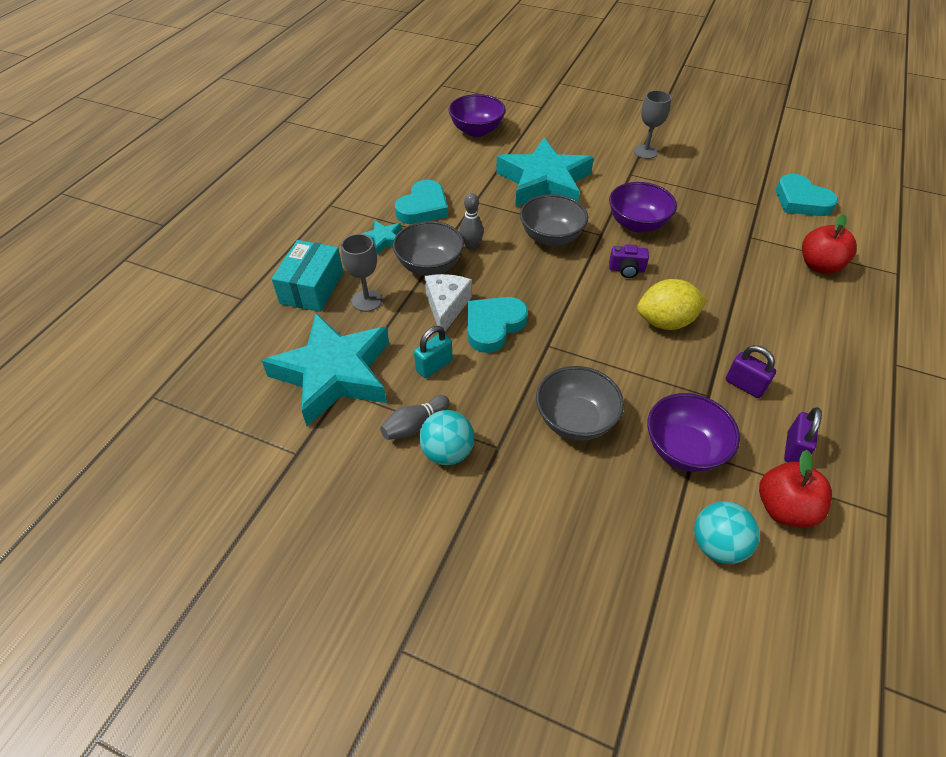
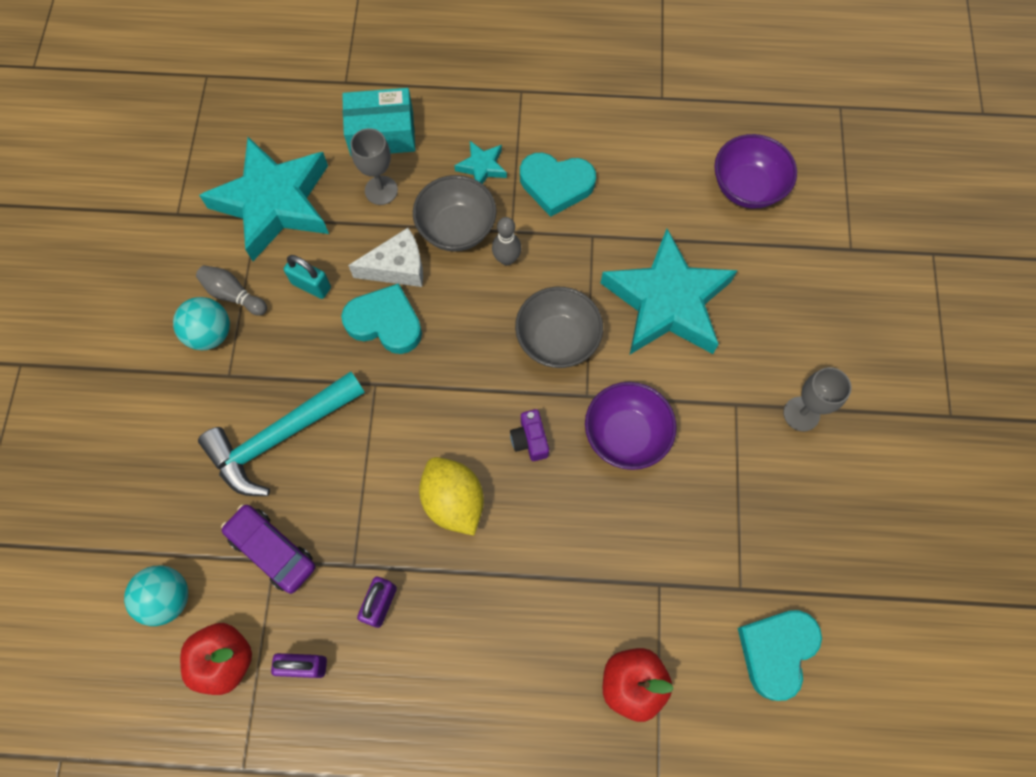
camera: 70 degrees right, 20 degrees up
grey bowl [536,366,624,441] -> turquoise hammer [198,371,365,496]
purple bowl [647,393,740,472] -> purple car [221,504,316,594]

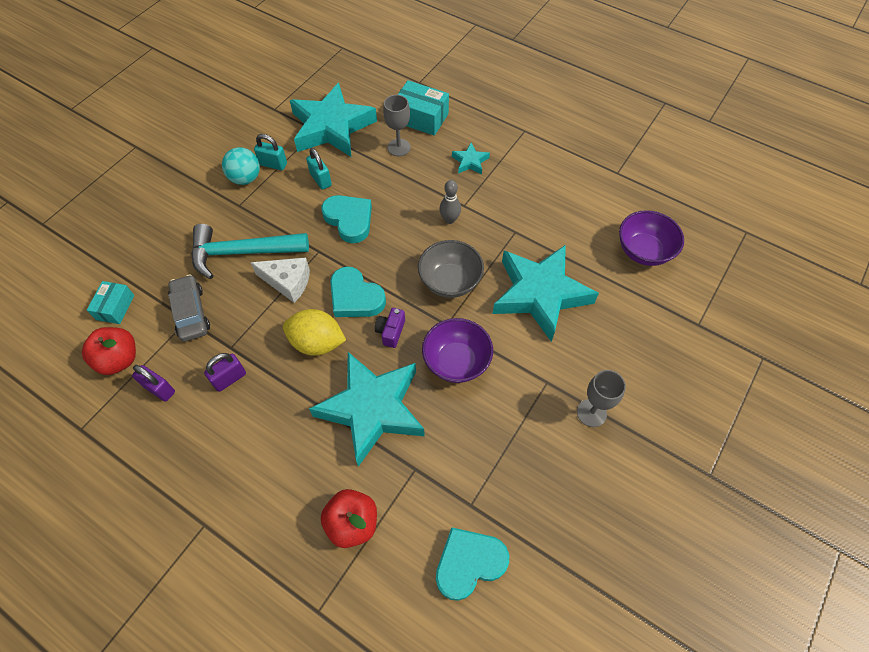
camera: 30 degrees right, 10 degrees down
turquoise ball [124,566,188,626] -> turquoise box [87,281,135,324]
grey bowling pin [196,265,267,316] -> turquoise padlock [254,134,287,170]
purple car [221,504,316,594] -> grey car [168,274,210,342]
white cheese [348,228,423,287] -> white cheese moved to [250,258,310,303]
grey bowl [413,175,497,252] -> none
yellow lemon [419,457,484,535] -> yellow lemon turned 75 degrees counterclockwise [283,309,346,356]
turquoise heart [520,152,596,217] -> turquoise heart moved to [330,267,386,317]
none -> turquoise star [309,352,425,467]

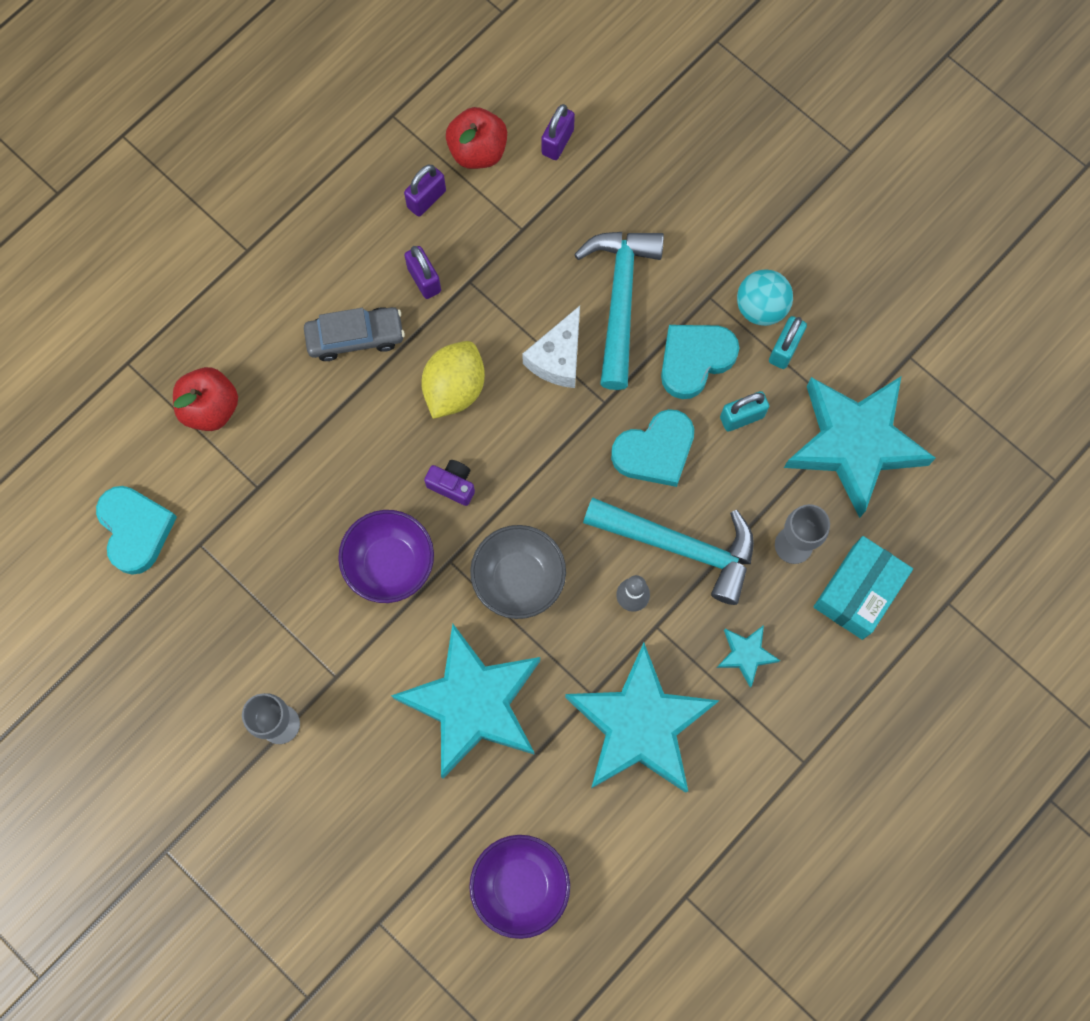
camera: 100 degrees right, 15 degrees up
turquoise box [87,281,135,324] -> purple padlock [541,104,575,160]
grey car [168,274,210,342] -> grey car moved to [304,307,405,361]
turquoise star [309,352,425,467] -> turquoise star moved to [565,643,719,793]
turquoise heart [330,267,386,317] -> turquoise heart moved to [661,325,739,399]
none -> turquoise hammer [583,498,754,605]

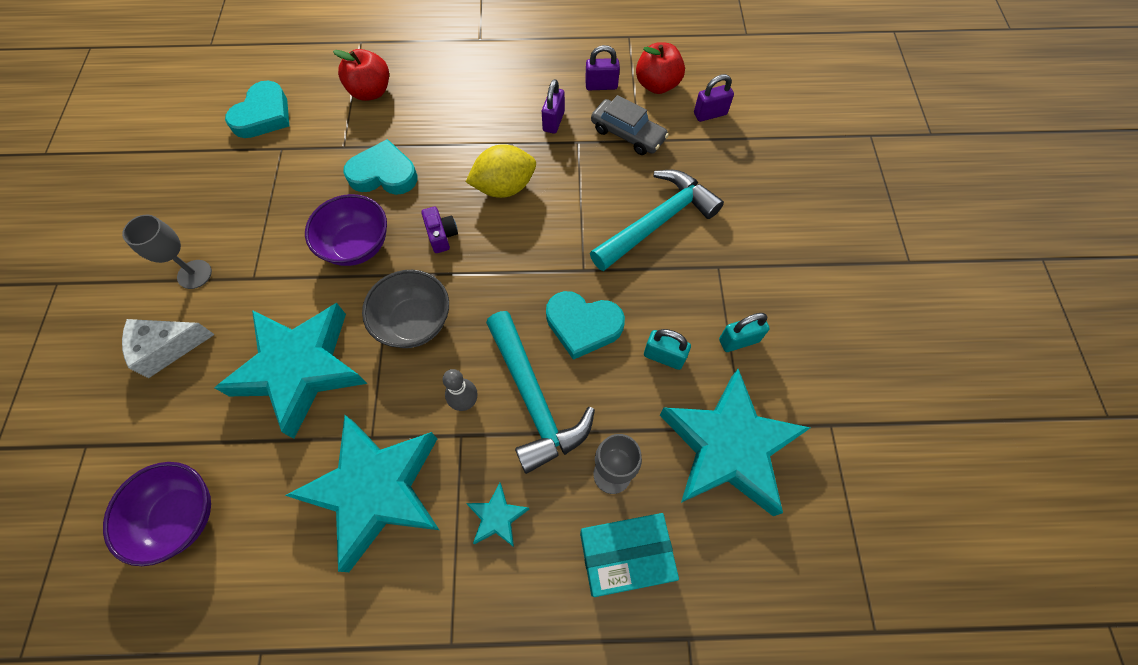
camera: 45 degrees right, 10 degrees down
grey car [304,307,405,361] -> grey car moved to [591,95,669,155]
white cheese [522,306,580,388] -> white cheese moved to [122,319,215,378]
turquoise heart [661,325,739,399] -> turquoise heart moved to [343,139,417,195]
turquoise ball [737,270,793,326] -> none

